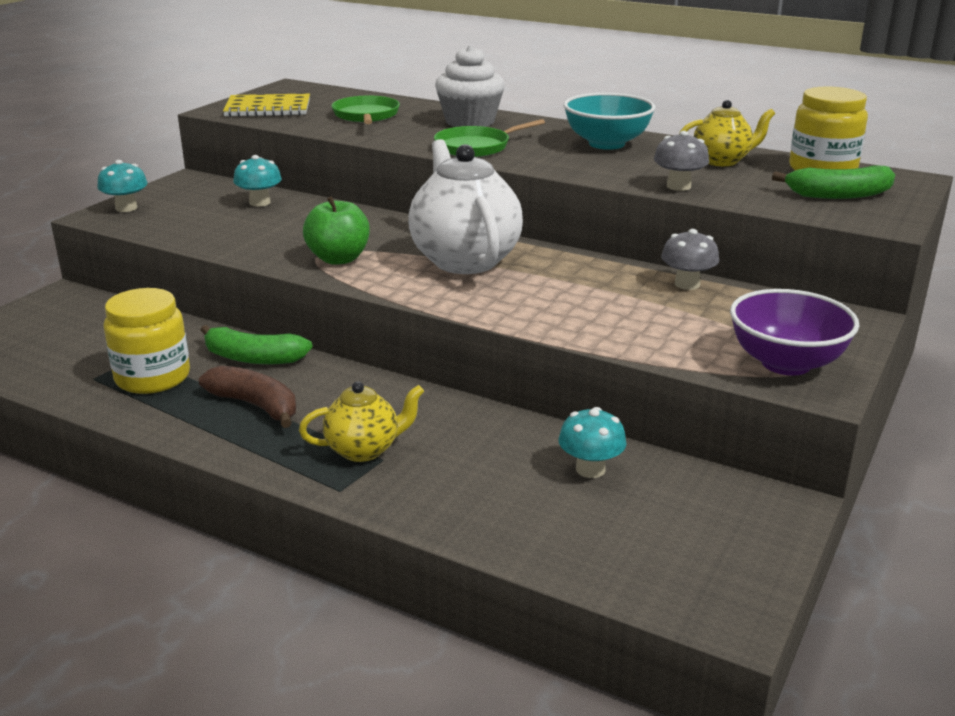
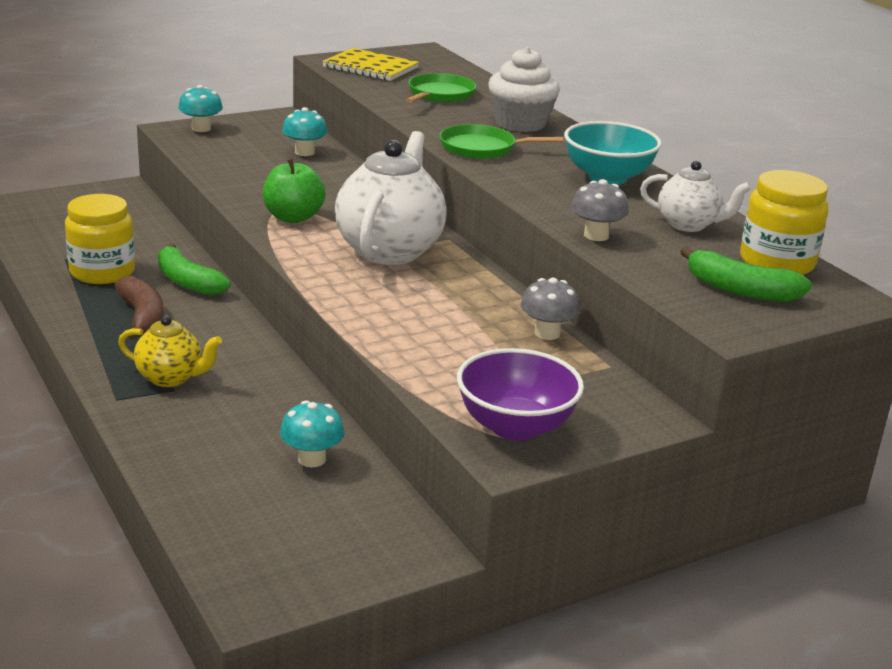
camera: 30 degrees right, 0 degrees up
yellow teapot [679,100,775,166] -> white teapot [640,161,752,232]

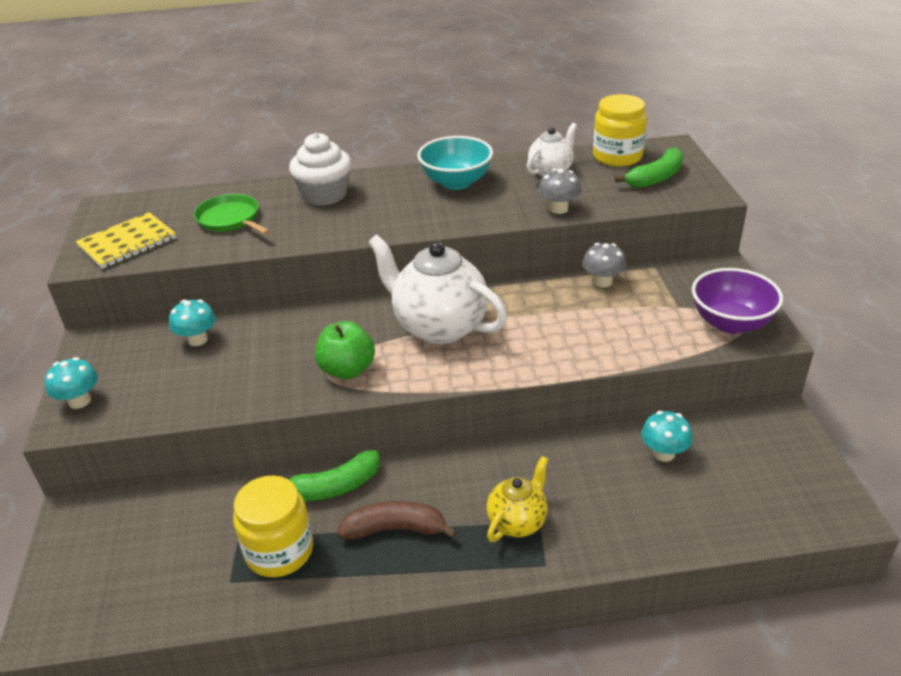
camera: 65 degrees left, 10 degrees up
green pan [440,124,563,159] -> none

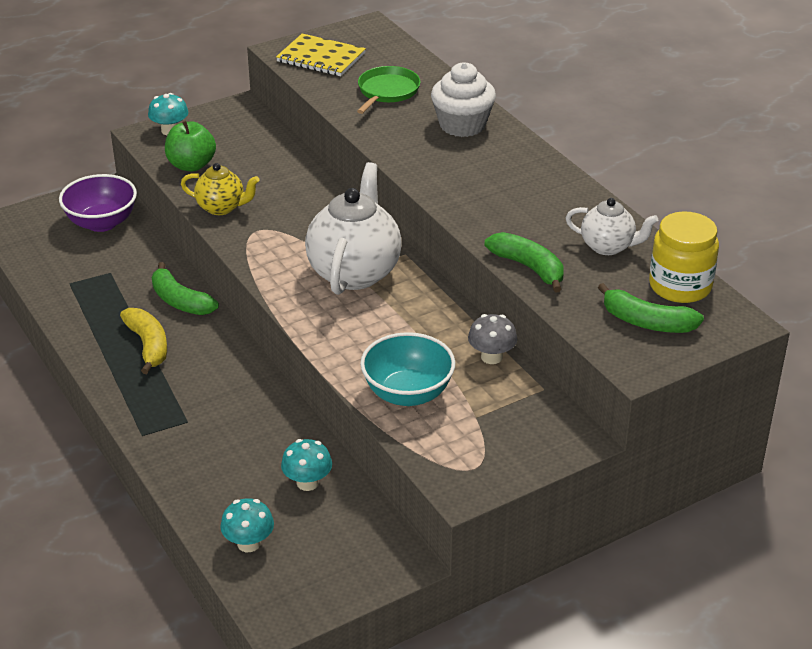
camera: 65 degrees right, 0 degrees up
turquoise mushroom [169,299,216,346] -> turquoise mushroom moved to [220,498,274,552]
yellow jar [233,475,313,577] -> none
green apple [315,321,375,379] -> green apple moved to [165,121,216,171]
brown banana [337,501,457,540] -> yellow banana [120,308,167,374]
turquoise bowl [417,136,493,190] -> turquoise bowl moved to [360,332,455,406]
yellow teapot [487,456,549,542] -> yellow teapot moved to [181,163,260,215]
grey mushroom [538,169,581,214] -> green banana [485,232,564,292]
purple bowl [692,268,783,334] -> purple bowl moved to [59,174,137,232]

